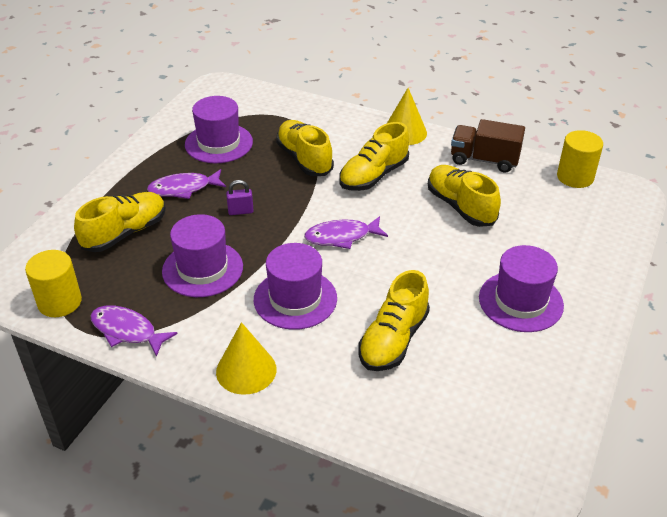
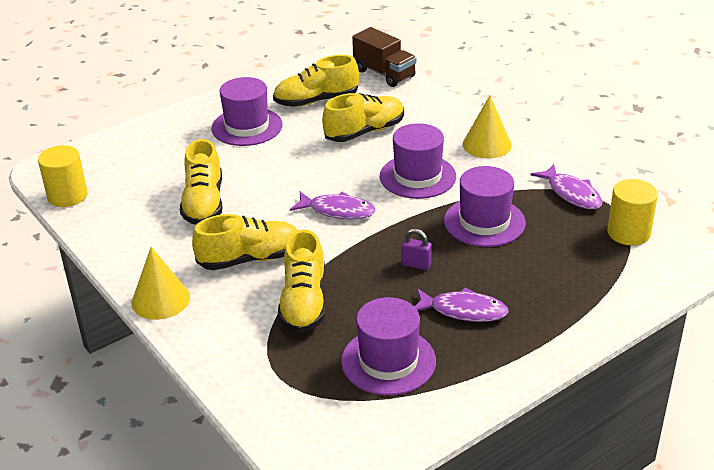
camera: 150 degrees left, 5 degrees down
yellow shoe [74,192,166,252] -> yellow shoe moved to [273,55,359,107]
brown truck [451,119,525,173] -> brown truck moved to [352,27,416,87]

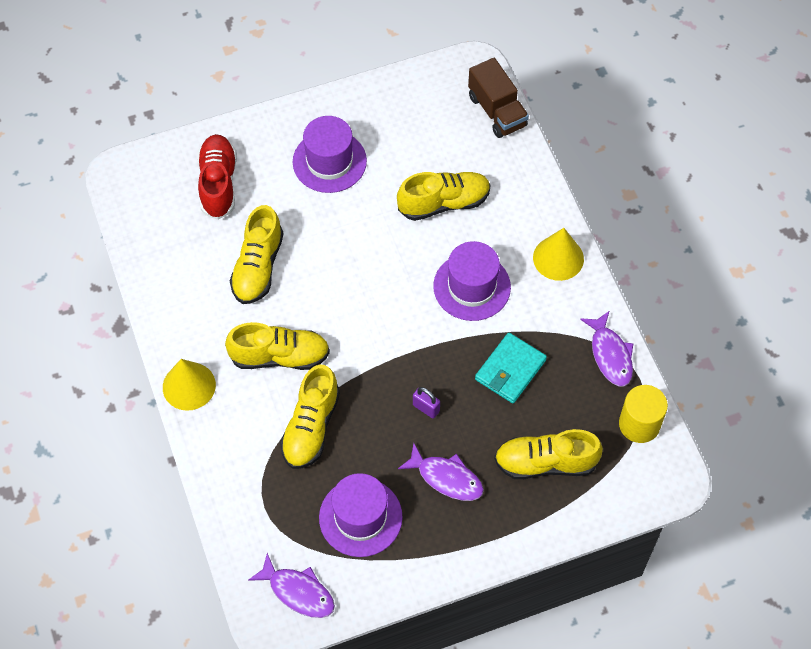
camera: 15 degrees right, 25 degrees up
yellow cylinder [38,145,88,207] -> none
yellow shoe [273,55,359,107] -> yellow shoe moved to [494,429,603,479]
purple fish [290,192,376,219] -> purple fish moved to [248,553,335,618]
purple hat [444,166,526,247] -> turquoise wallet [475,333,547,403]
none -> red shoe [197,134,237,220]

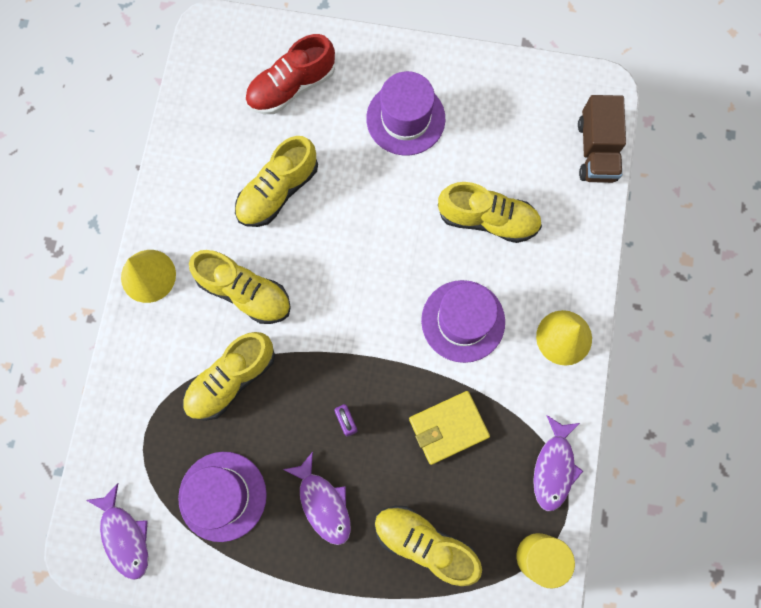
camera: 30 degrees right, 15 degrees up
red shoe [197,134,237,220] -> red shoe turned 150 degrees counterclockwise [245,34,335,114]
turquoise wallet [475,333,547,403] -> yellow wallet [409,391,490,465]

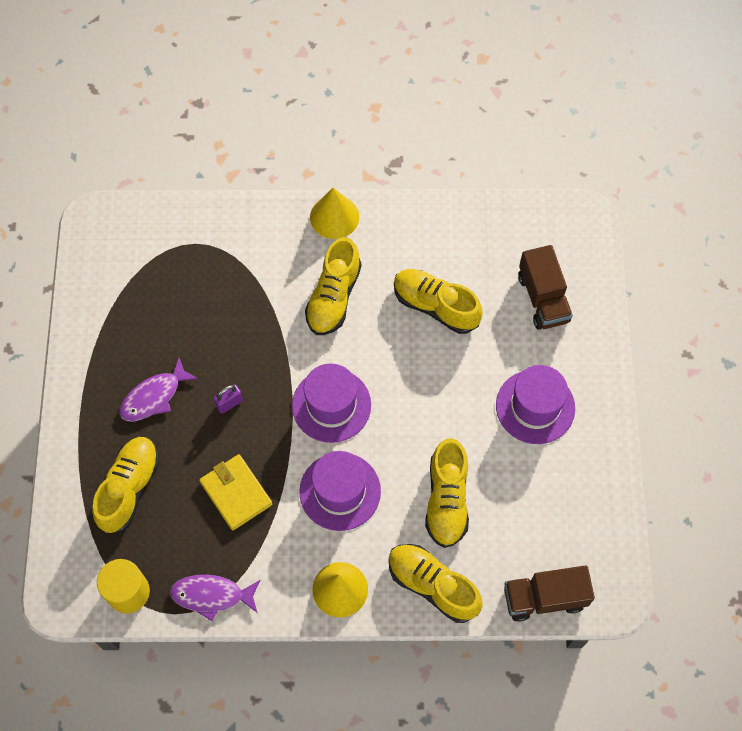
camera: 80 degrees right, 10 degrees down
purple fish [86,483,148,580] -> none
purple hat [178,452,267,542] -> purple hat moved to [292,363,371,443]
yellow shoe [183,332,275,421] -> yellow shoe moved to [389,544,483,623]
red shoe [245,34,335,114] -> brown truck [518,245,573,330]

